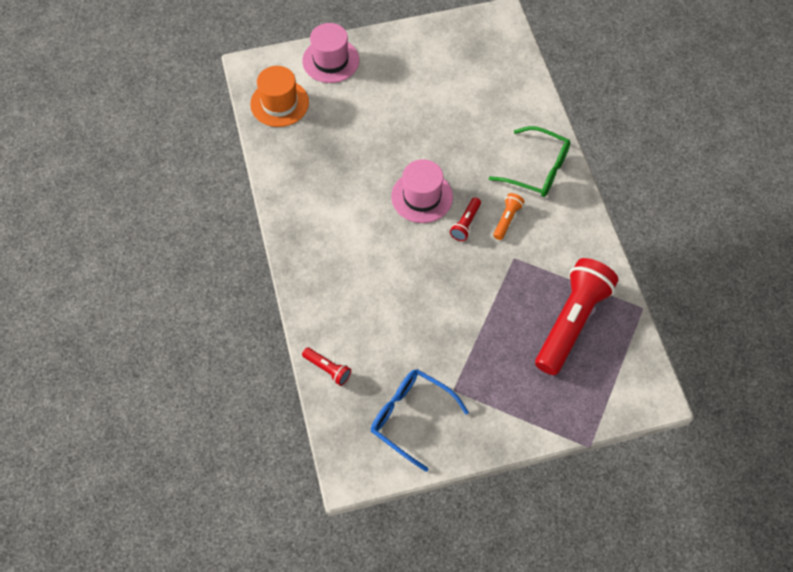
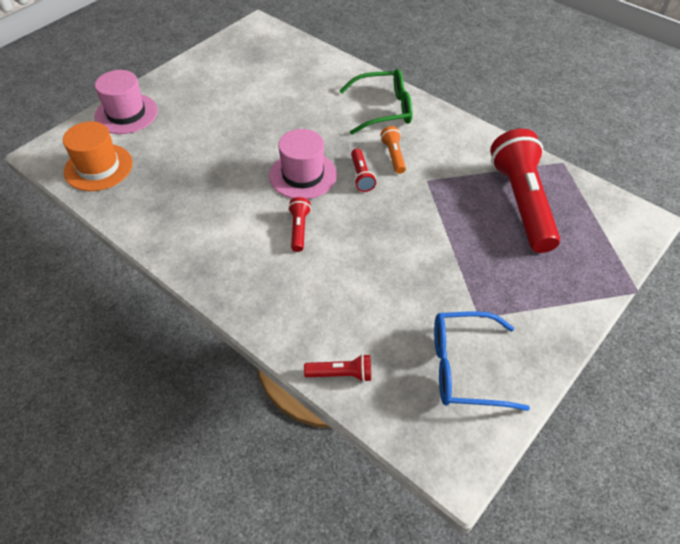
camera: 35 degrees left, 10 degrees down
none -> red flashlight [288,197,311,252]

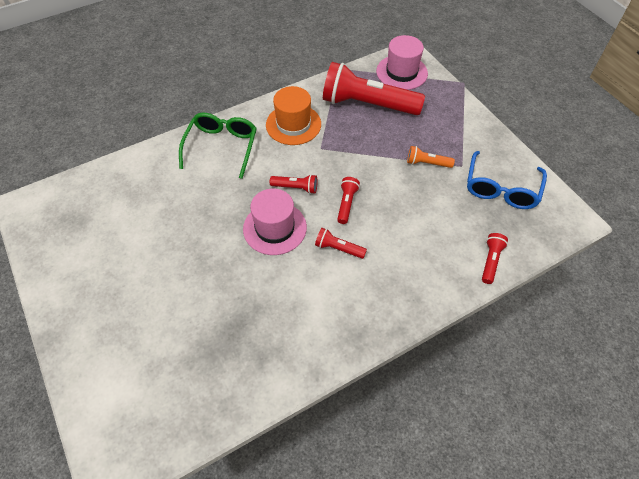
camera: 70 degrees left, 5 degrees up
orange hat [63,121,133,191] -> orange hat moved to [266,86,321,145]
pink hat [94,70,158,134] -> pink hat moved to [376,35,428,90]
orange flashlight [380,126,406,174] -> orange flashlight moved to [407,146,455,168]
none -> red flashlight [337,177,360,224]

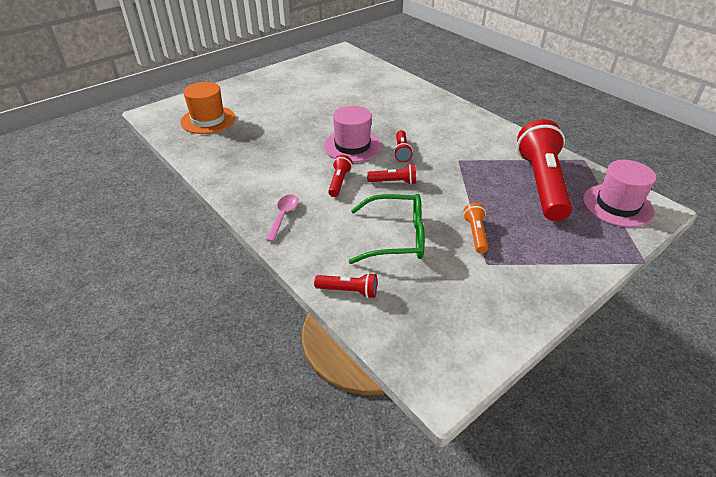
camera: 80 degrees right, 15 degrees down
green glasses [179,113,257,179] -> green glasses moved to [349,194,425,264]
orange hat [266,86,321,145] -> orange hat moved to [181,82,235,134]
blue glasses [467,151,547,209] -> none
none -> pink spoon [265,195,298,242]

